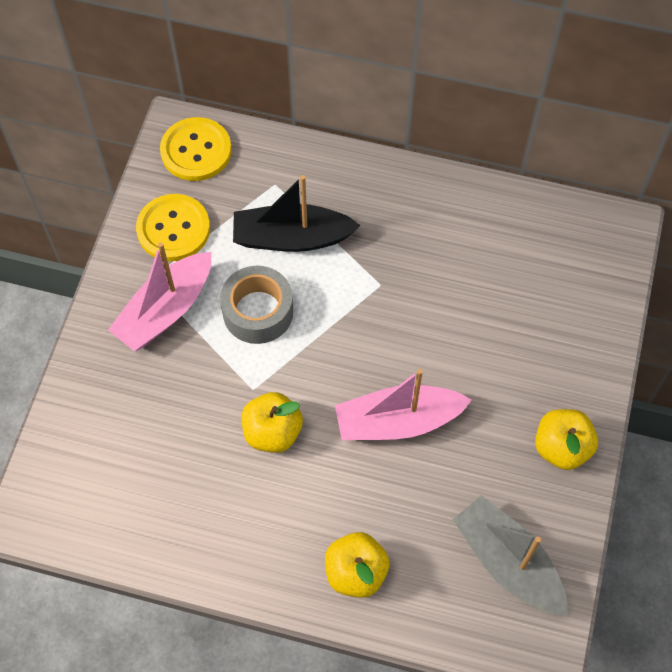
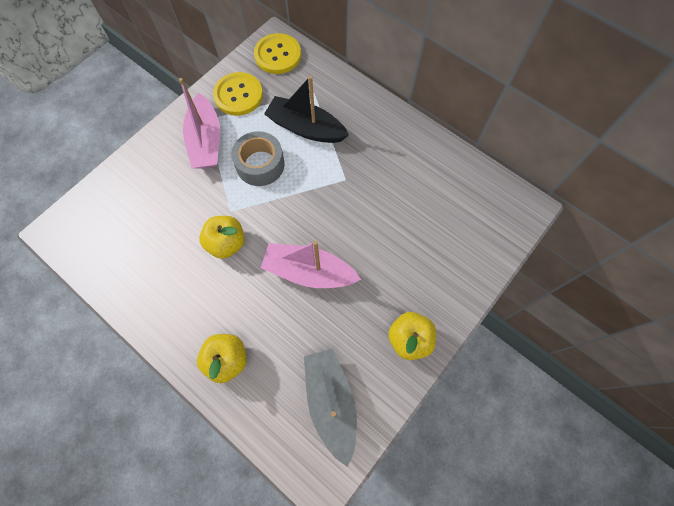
camera: 25 degrees right, 5 degrees up
pink boat [108,242,211,351] -> pink boat turned 75 degrees counterclockwise [179,78,220,169]

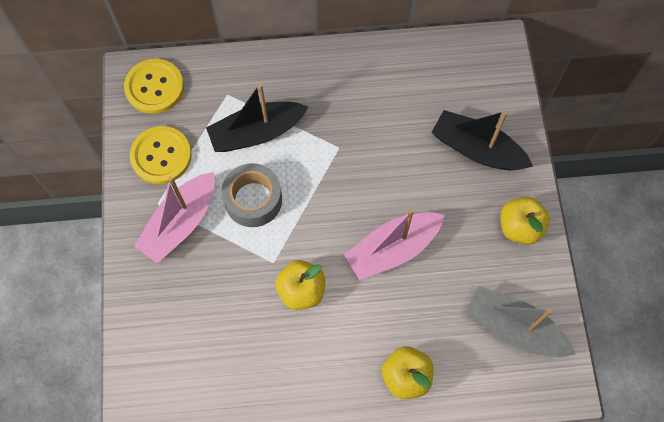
camera: 45 degrees left, 0 degrees up
pink boat [179,78,220,169] -> pink boat turned 90 degrees clockwise [134,172,215,263]
none -> black boat [431,110,533,170]

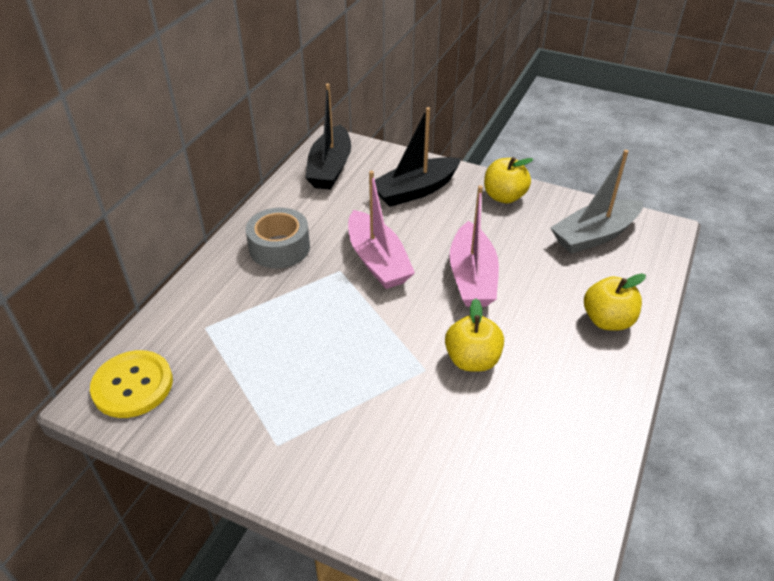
camera: 60 degrees left, 25 degrees down
yellow button [130,126,192,184] -> none
pink boat [134,172,215,263] -> pink boat moved to [348,171,415,289]
black boat [206,83,308,152] -> black boat moved to [305,84,351,190]
grey tape [221,163,282,227] -> grey tape moved to [246,208,310,268]

